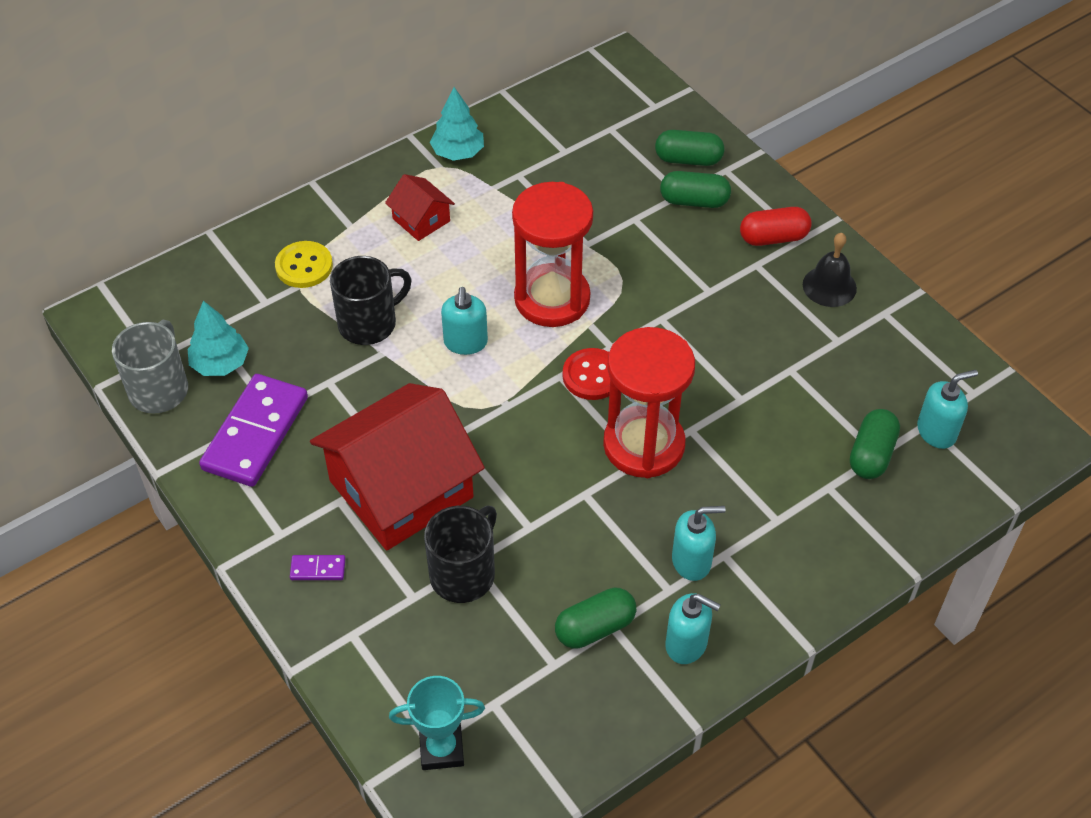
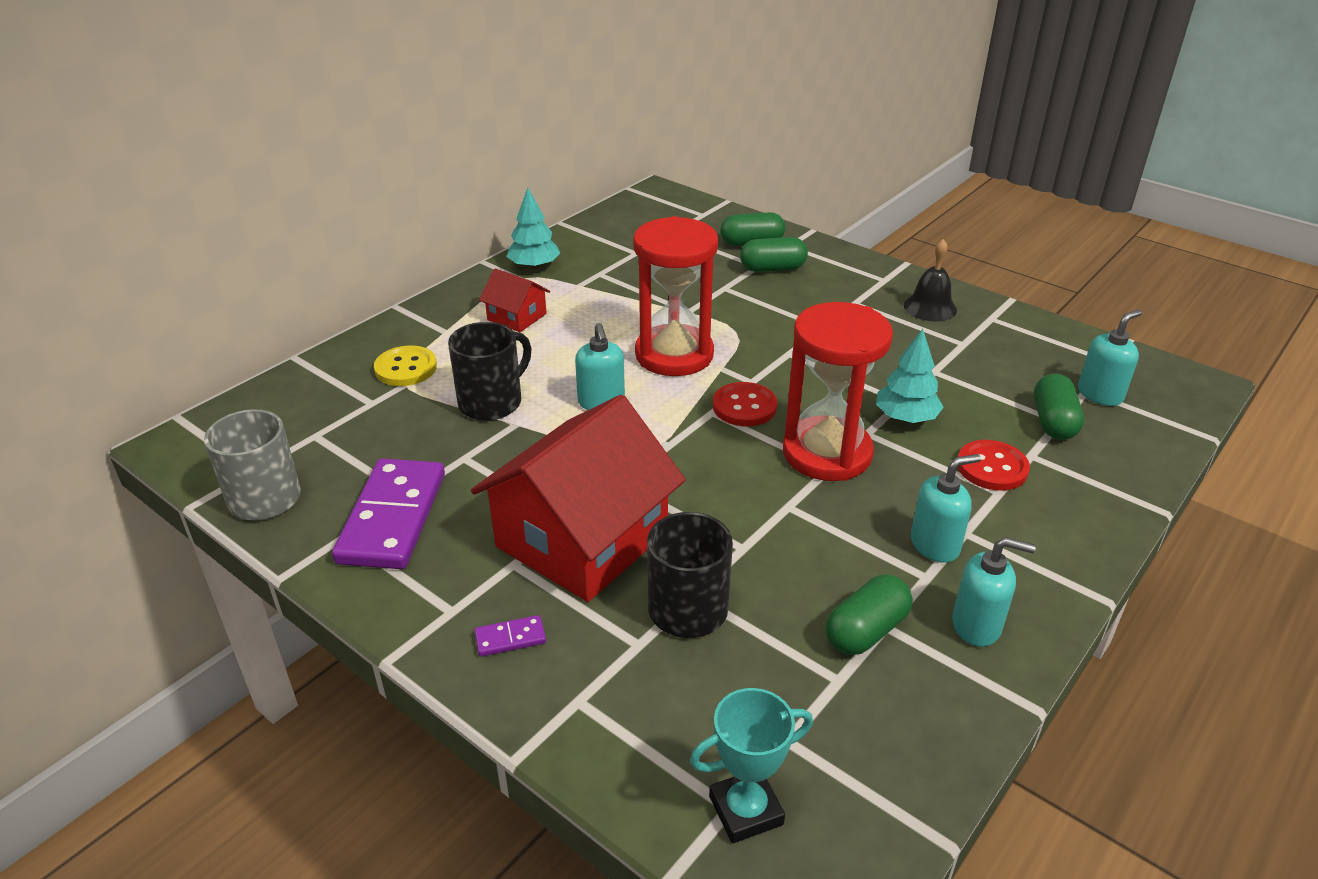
camera: 15 degrees left, 15 degrees down
turquoise tree [188,301,249,376] -> turquoise tree moved to [876,329,944,423]
red capsule [740,207,812,246] -> none
none -> red button [958,440,1030,490]

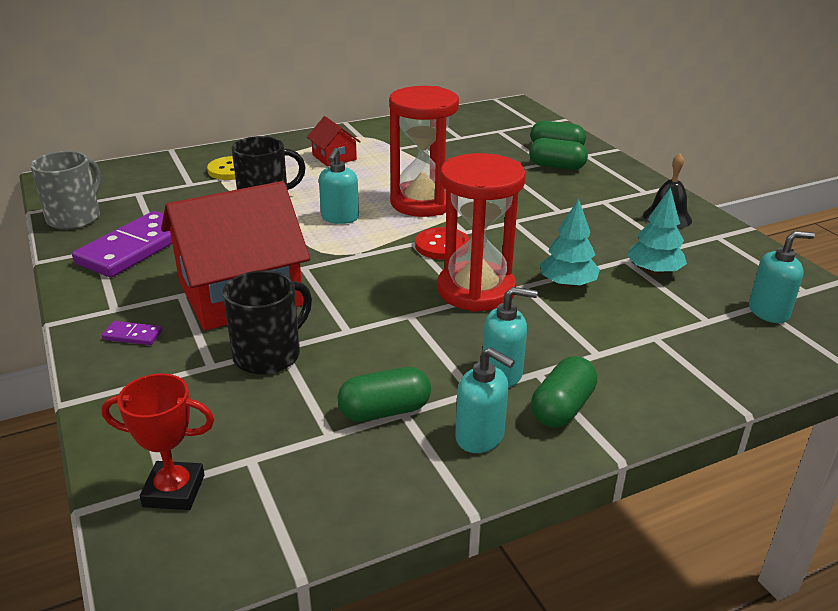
camera: 25 degrees right, 5 degrees down
turquoise tree [506,188,560,269] -> turquoise tree moved to [627,187,687,275]
turquoise trophy [690,688,813,843] -> red trophy [102,373,215,510]
red button [958,440,1030,490] -> none
green capsule [1034,373,1084,440] -> green capsule moved to [531,356,597,428]

